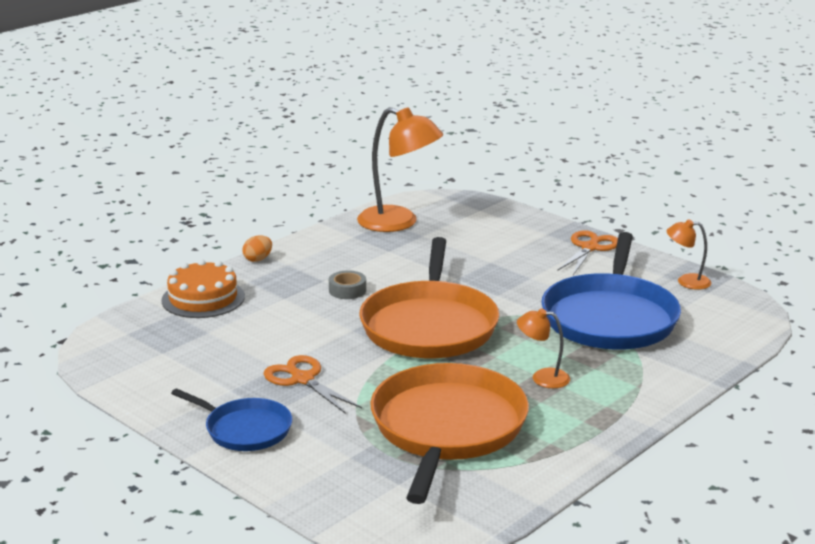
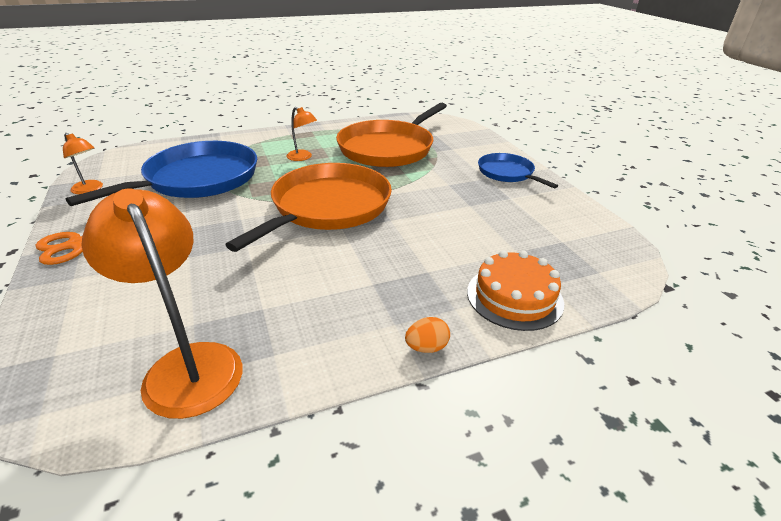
camera: 155 degrees left, 10 degrees up
orange scissors [264,355,362,414] -> none
grey tape [329,271,366,299] -> none

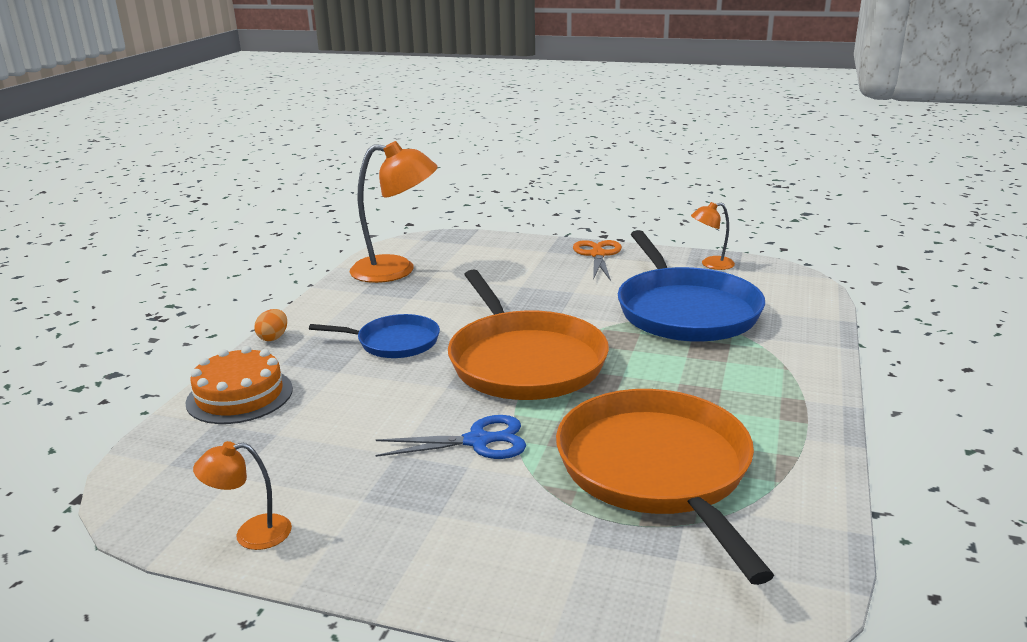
camera: 130 degrees right, 10 degrees down
orange lamp [287,107,317,161] -> orange lamp moved to [193,441,292,550]
blue pan [478,153,558,188] -> blue pan moved to [309,314,440,358]
none -> blue scissors [376,415,526,459]

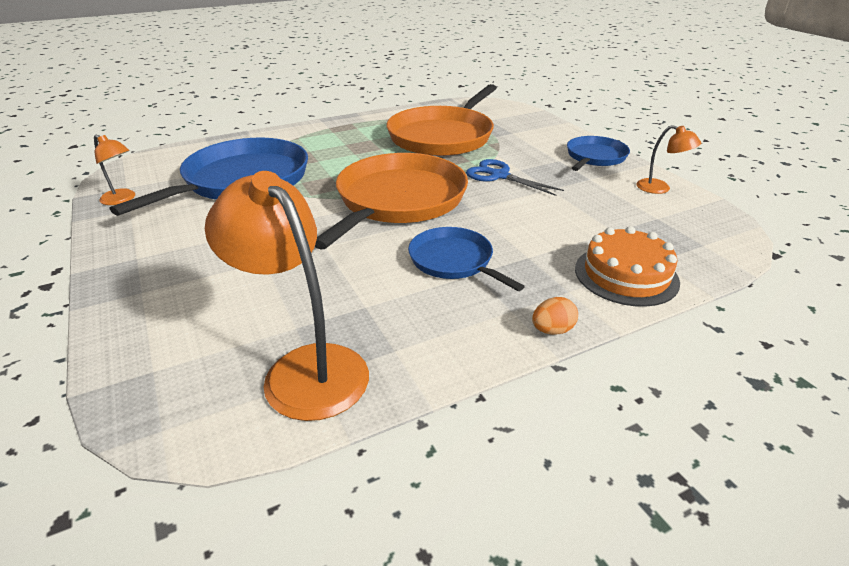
camera: 135 degrees left, 10 degrees up
orange scissors [573,240,622,281] -> none
none -> blue pan [567,136,630,171]

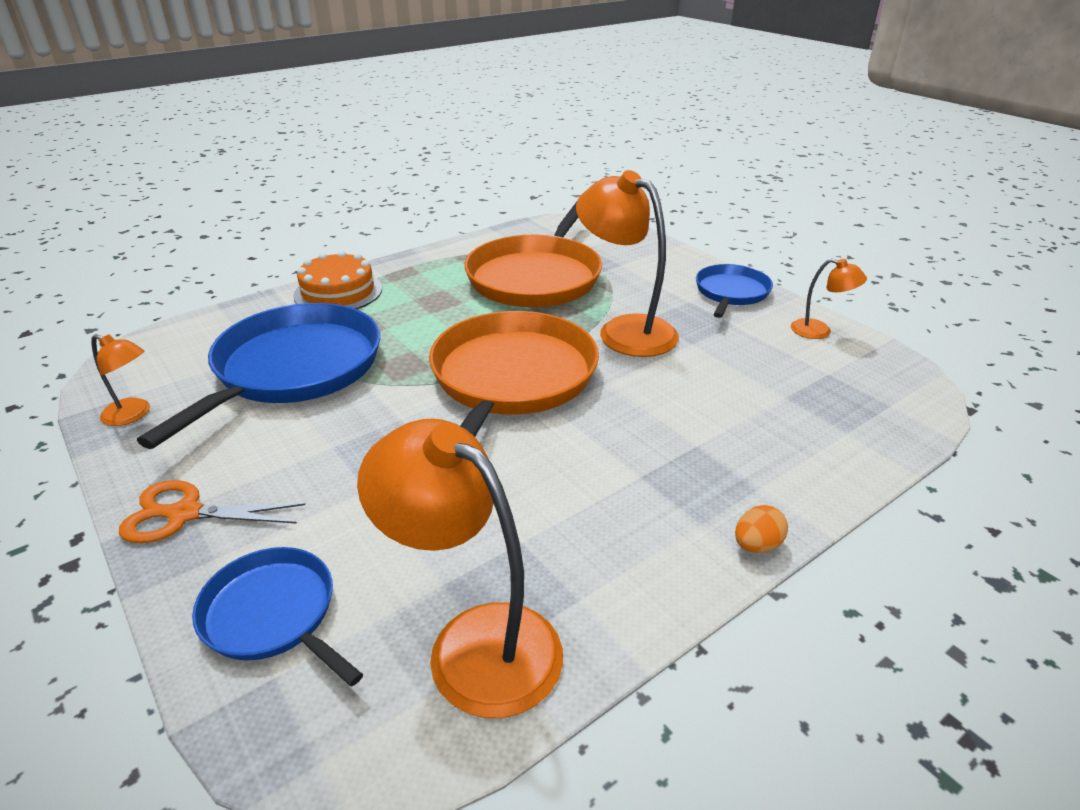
camera: 10 degrees left, 0 degrees up
blue pan [408,227,525,291] -> blue pan moved to [192,547,363,686]
blue scissors [466,159,564,196] -> orange lamp [576,170,679,357]
orange cake [575,226,680,307] -> orange cake moved to [293,251,382,309]
none -> orange scissors [119,480,305,543]

